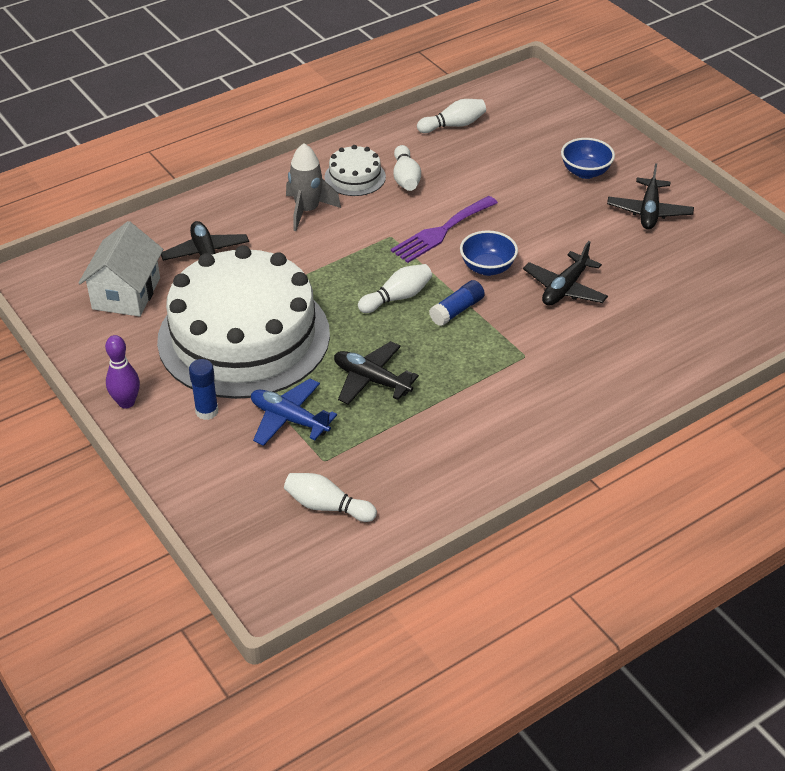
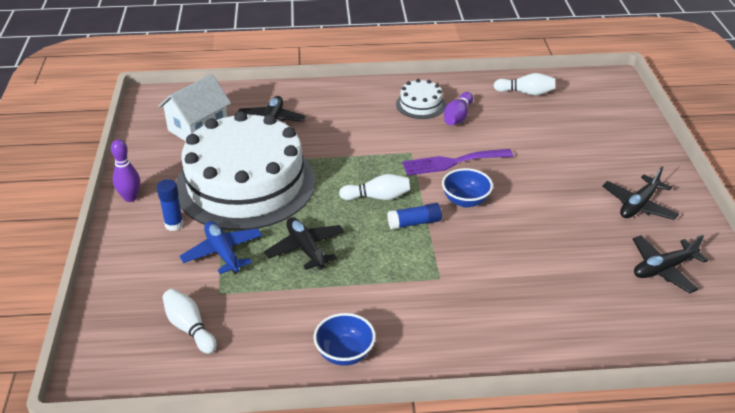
camera: 30 degrees right, 5 degrees down
grey rocket [286,143,341,231] -> none
white bowling pin [393,145,421,191] -> purple bowling pin [444,92,473,125]
black plane [523,241,608,306] -> black plane moved to [633,235,708,293]
blue bowl [561,138,615,179] -> blue bowl moved to [314,313,376,366]

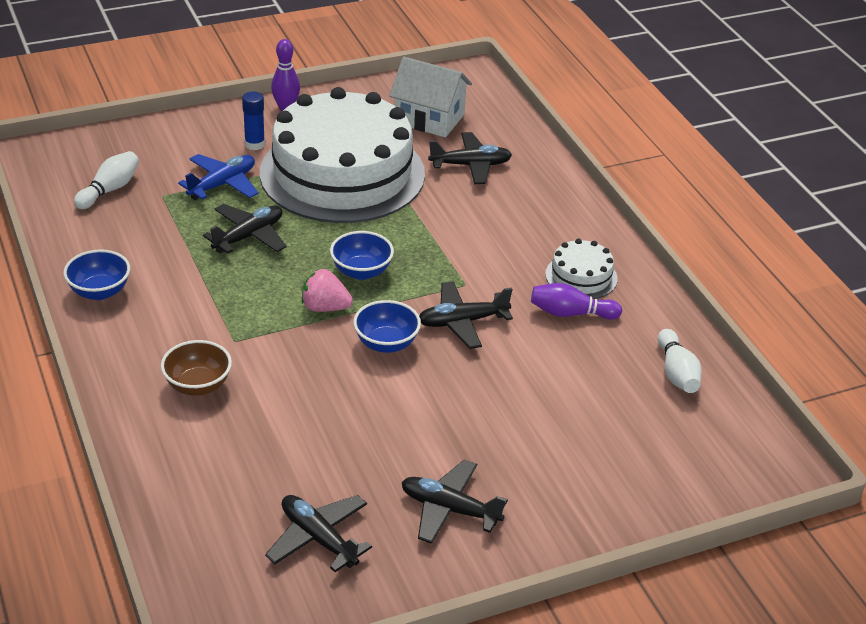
camera: 70 degrees right, 0 degrees up
white bowling pin [339,174,410,200] -> blue bowl [330,231,394,280]
blue glue stick [387,203,442,230] -> pink strawberry [302,269,353,312]
purple fork [402,149,513,176] -> black plane [419,281,513,349]
none -> brown bowl [161,340,232,396]

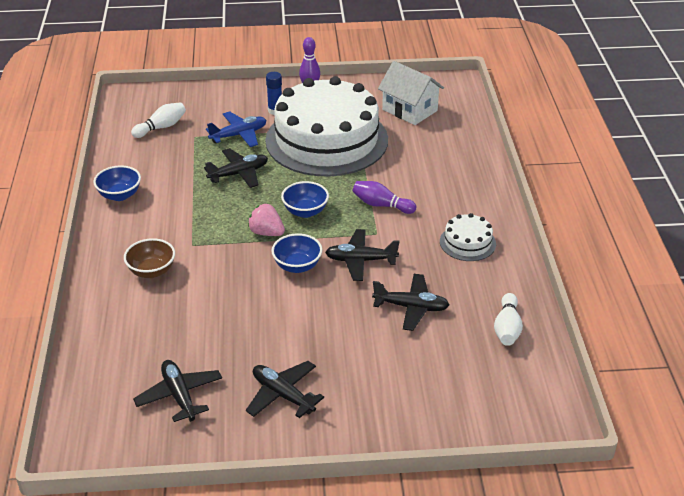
camera: 20 degrees right, 0 degrees up
black plane [428,132,512,184] -> black plane moved to [372,274,449,331]
purple bowling pin [531,283,622,320] -> purple bowling pin moved to [353,181,416,214]

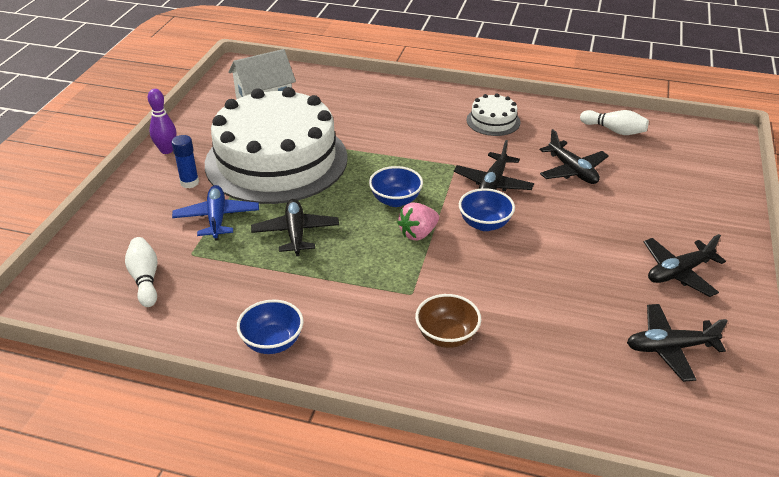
camera: 70 degrees left, 0 degrees up
purple bowling pin [353,181,416,214] -> none
black plane [372,274,449,331] -> black plane turned 120 degrees clockwise [540,129,609,184]

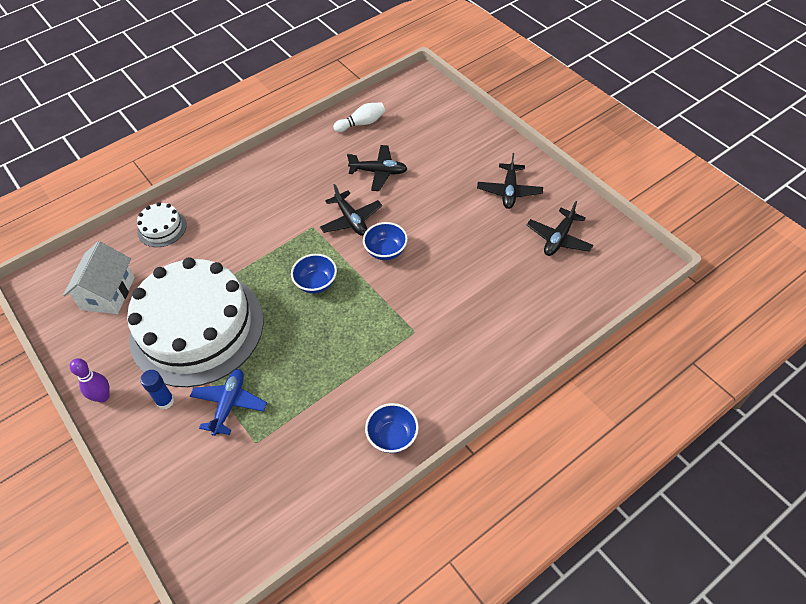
camera: 50 degrees left, 15 degrees up
white bowling pin [125,237,158,307] -> none
blue plane [172,185,259,241] -> blue plane turned 75 degrees clockwise [190,369,267,436]
black plane [251,199,339,256] -> none
pink strawberry [397,202,439,241] -> none
brown bowl [415,294,481,348] -> none
white cake [467,93,520,136] -> white cake moved to [137,202,187,247]

